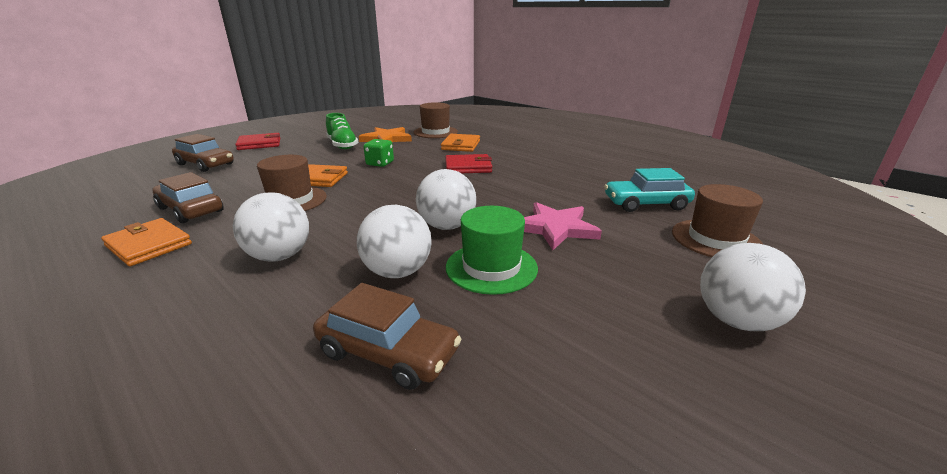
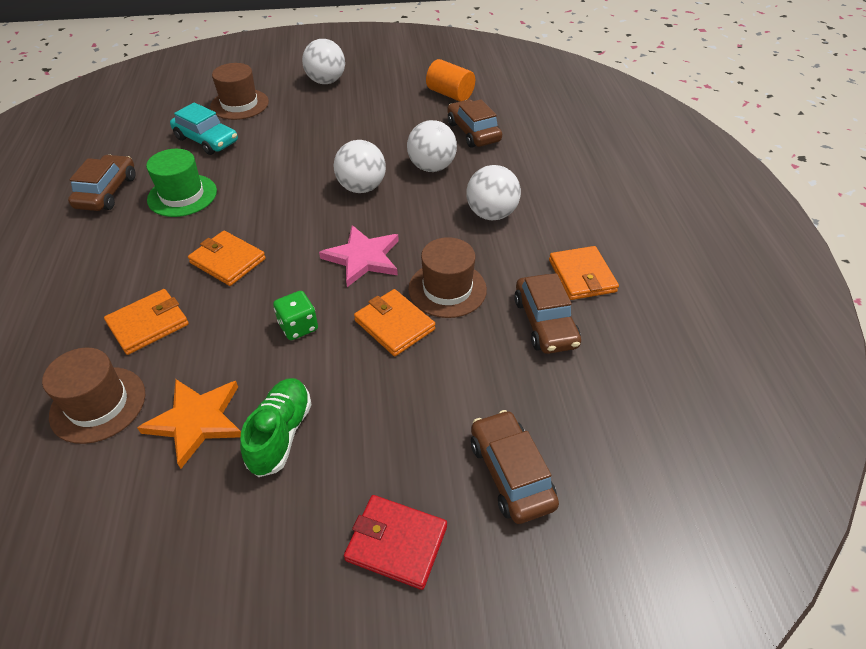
camera: 140 degrees left, 20 degrees up
red wallet [445,154,492,173] -> orange wallet [188,231,266,286]
green hat [446,206,538,295] -> green hat moved to [146,149,217,217]
pink star [524,202,602,250] -> pink star moved to [319,225,399,287]
none -> brown car [68,155,136,211]
none -> orange cylinder [426,59,475,101]

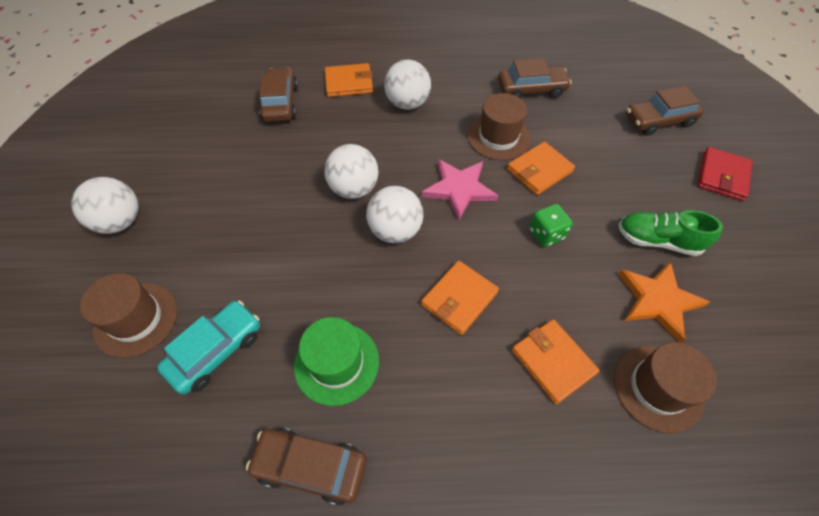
camera: 85 degrees left, 10 degrees up
white ball [407,120,457,172] -> white ball moved to [366,186,423,243]
orange cylinder [426,59,475,101] -> none
brown car [447,99,502,148] -> brown car turned 105 degrees clockwise [259,68,298,122]
orange wallet [549,246,619,300] -> orange wallet moved to [325,63,373,97]

